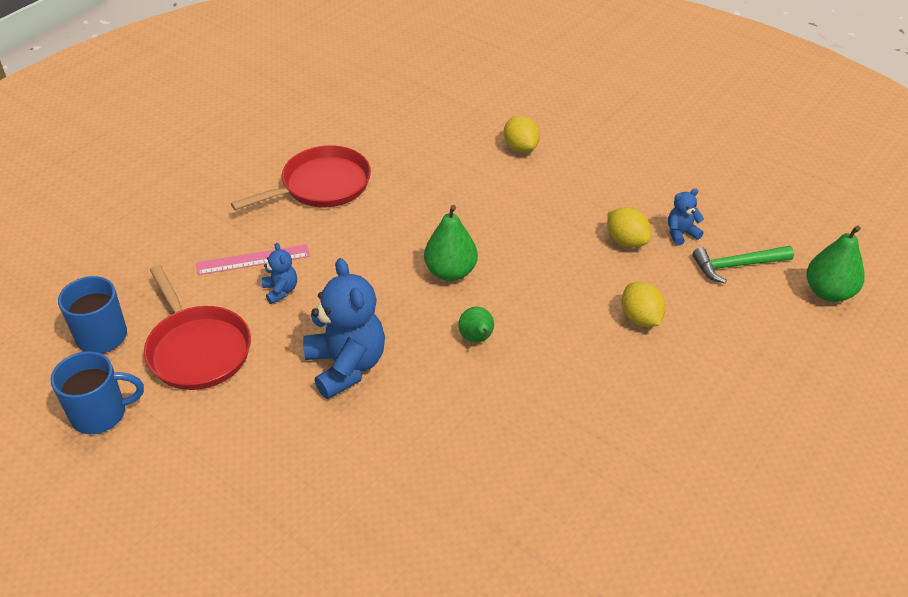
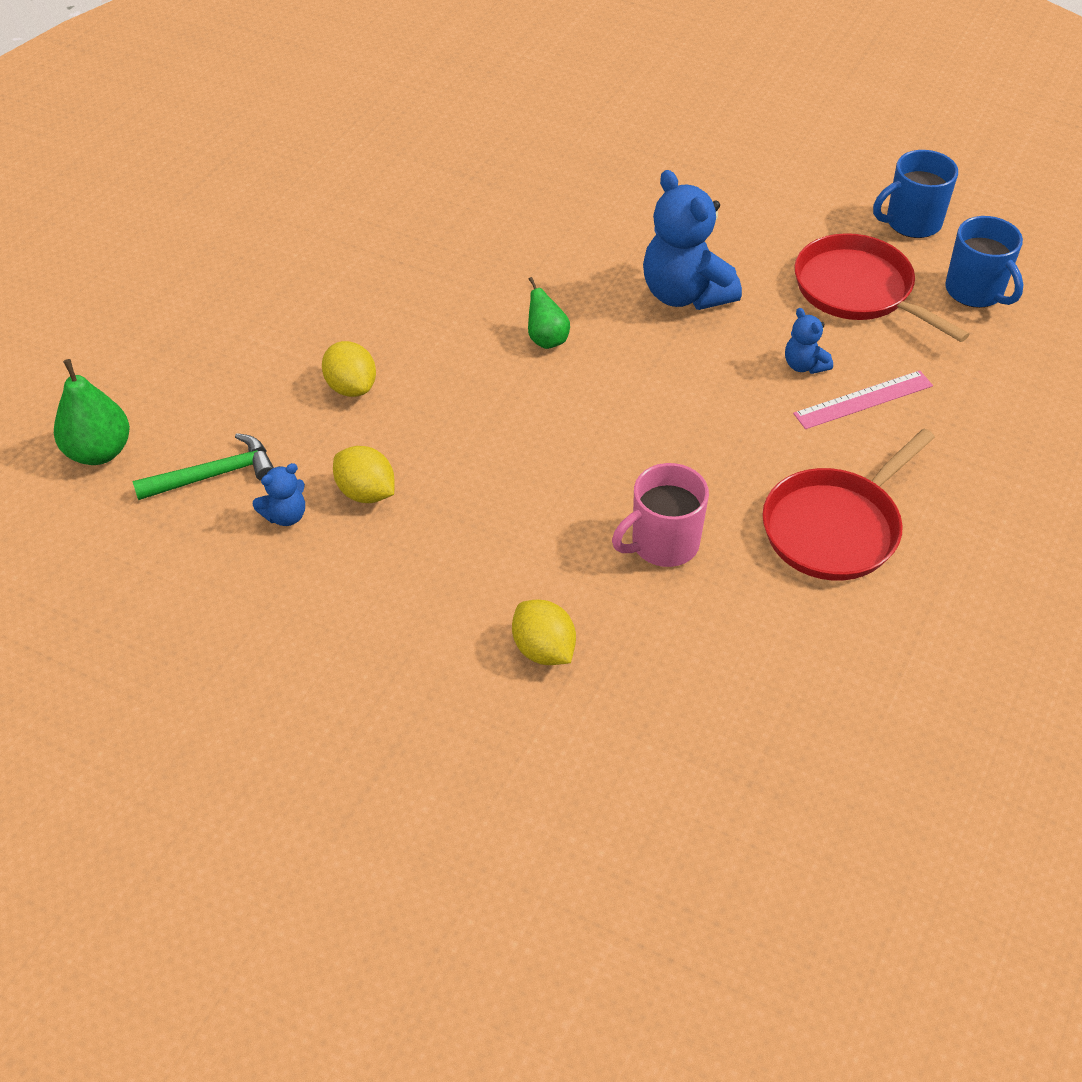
camera: 170 degrees right, 5 degrees up
green pear [424,205,478,281] -> none
none -> pink mug [612,463,709,567]

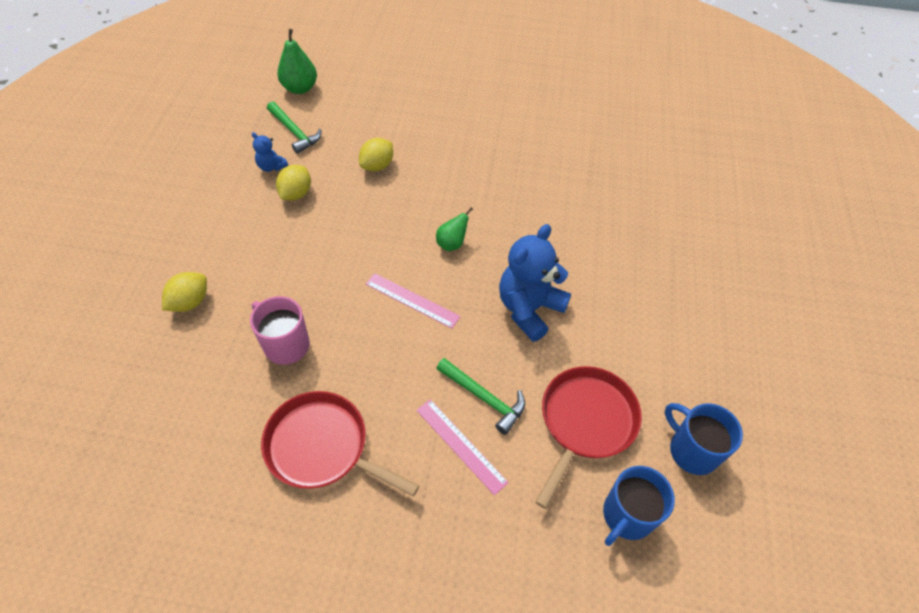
camera: 70 degrees right, 5 degrees up
blue teddy bear [785,308,833,374] -> green hammer [436,358,525,435]
none -> pink ruler [366,273,461,328]

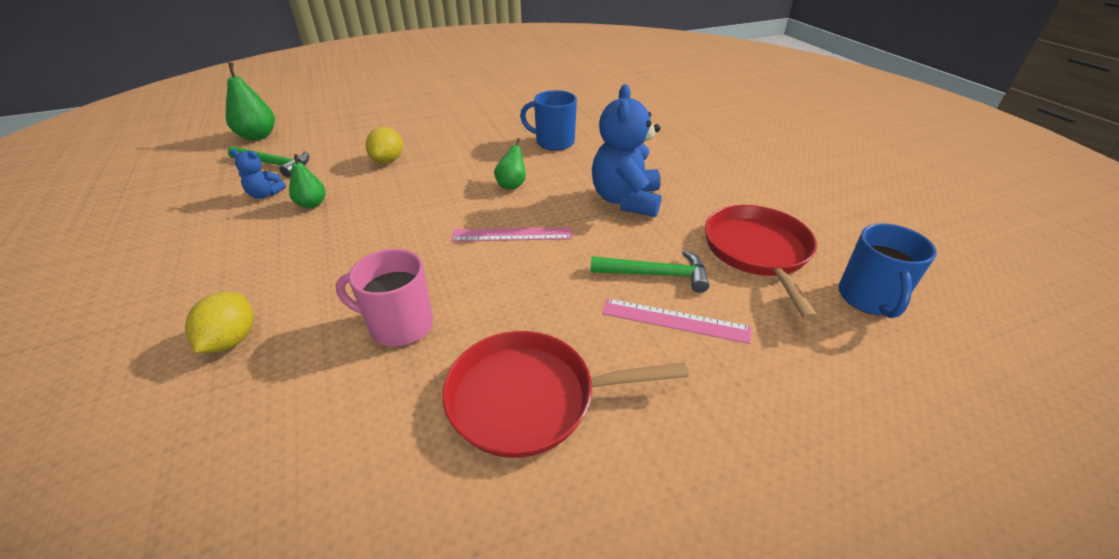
camera: 30 degrees left, 15 degrees down
yellow lemon [276,165,311,200] -> green pear [289,154,326,209]
blue mug [665,403,743,475] -> blue mug moved to [520,90,577,151]

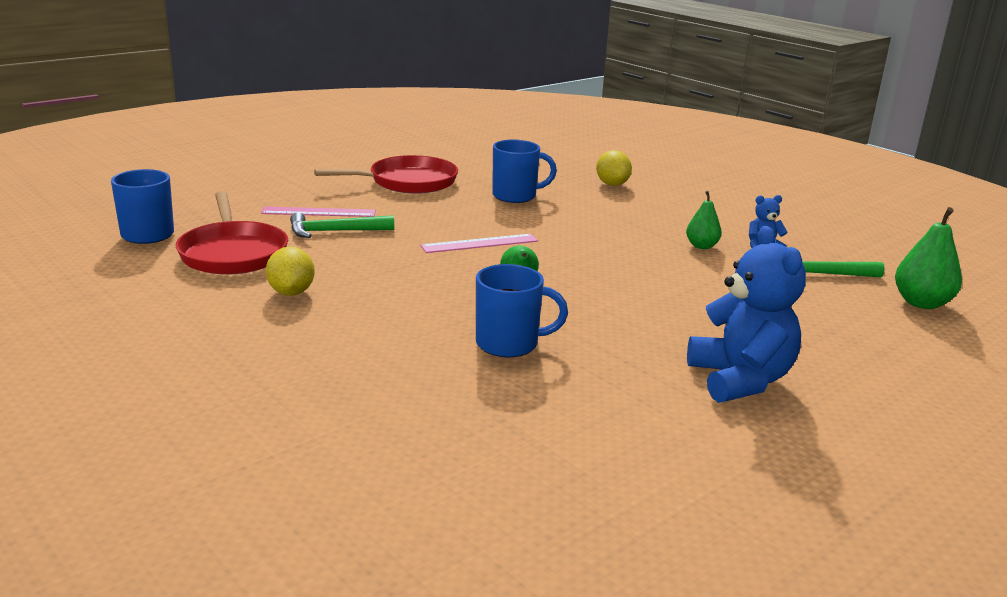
camera: 160 degrees right, 15 degrees down
pink mug [336,249,433,347] -> blue mug [492,139,557,203]
yellow lemon [366,127,403,163] -> yellow lemon moved to [266,247,315,296]
blue teddy bear [592,84,661,217] -> blue teddy bear moved to [687,226,806,403]

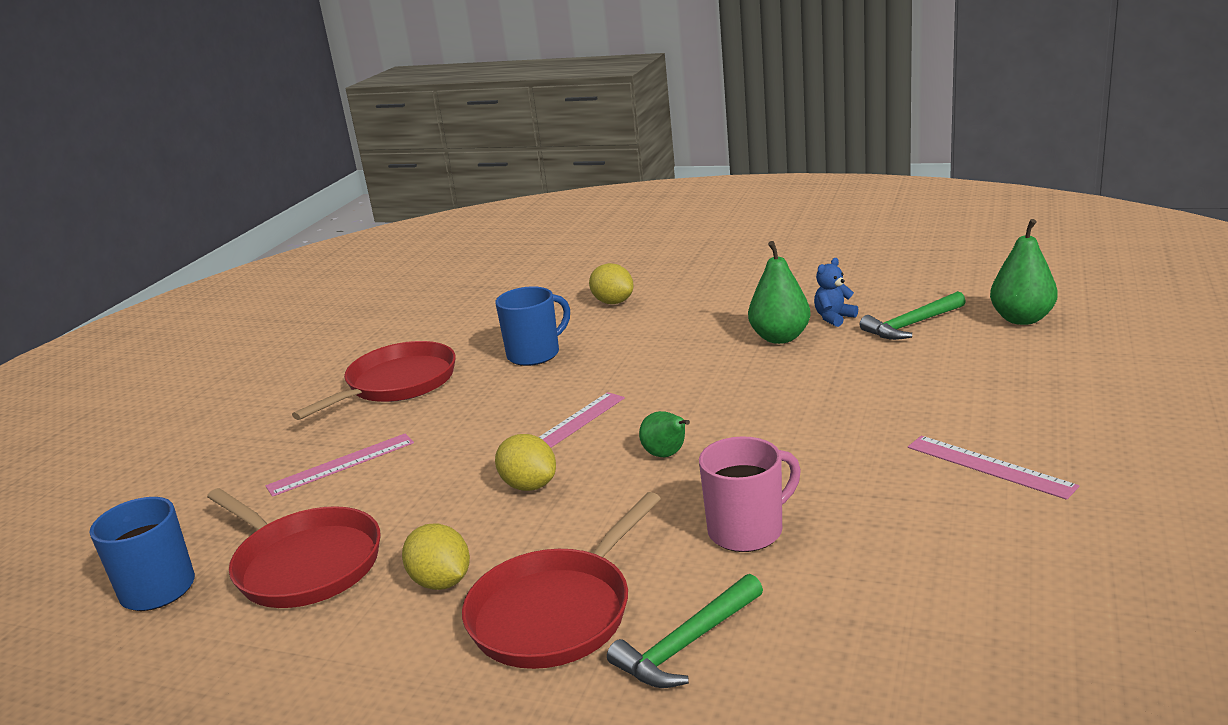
camera: 25 degrees left, 0 degrees up
green hammer [290,212,394,238] -> green hammer moved to [607,574,763,688]
blue mug [476,264,568,357] -> pink mug [699,436,801,552]
green pear [686,191,722,249] -> green pear [748,241,811,344], size x1.58
blue teddy bear [687,226,806,403] -> pink ruler [908,436,1079,500]
none -> red pan [462,492,661,669]
none -> yellow lemon [495,434,556,491]

